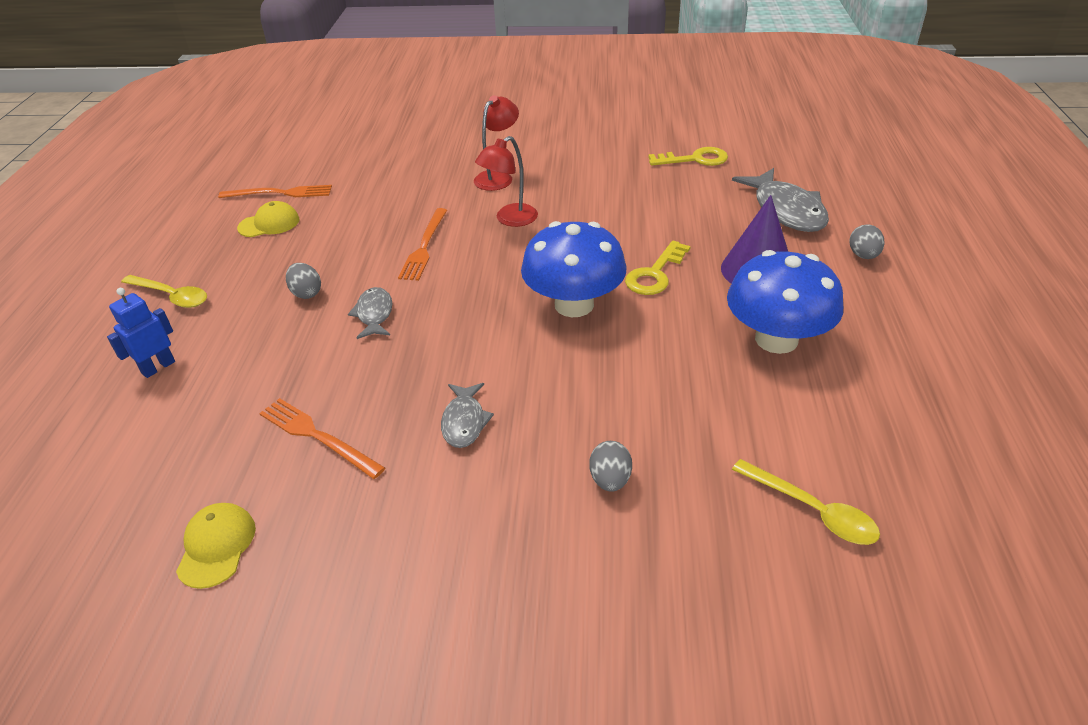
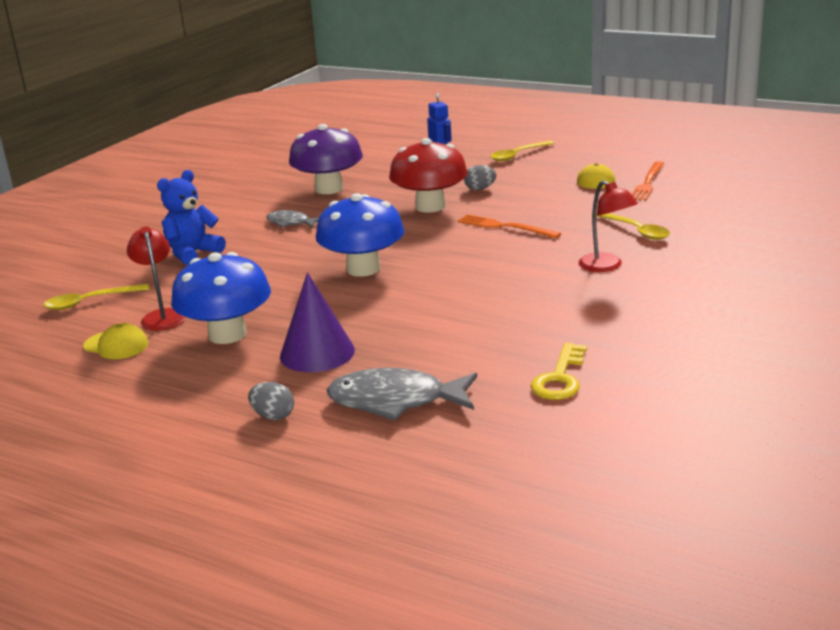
camera: 115 degrees right, 15 degrees down
yellow cap [176,503,256,589] -> yellow cap moved to [83,323,149,359]
orange fork [259,398,385,479] -> purple mushroom [289,124,363,194]
grey fish [348,287,392,339] -> red mushroom [389,138,468,213]
red lamp [475,136,538,227] -> red lamp moved to [127,226,186,331]
grey egg [590,441,632,492] -> blue teddy bear [157,170,226,265]
yellow key [625,241,691,295] -> none
none -> yellow spoon [596,213,670,240]

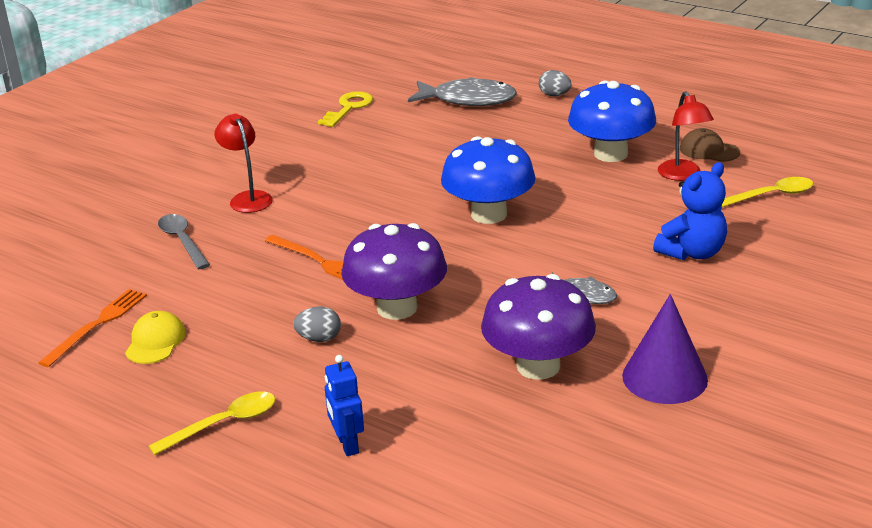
camera: 175 degrees left, 5 degrees up
yellow cap [83,323,149,359] -> brown cap [680,128,740,162]
purple cone [280,272,355,372] -> purple cone moved to [622,294,708,404]
red mushroom [389,138,468,213] -> purple mushroom [341,223,447,320]
yellow spoon [596,213,670,240] -> grey spoon [158,214,210,269]

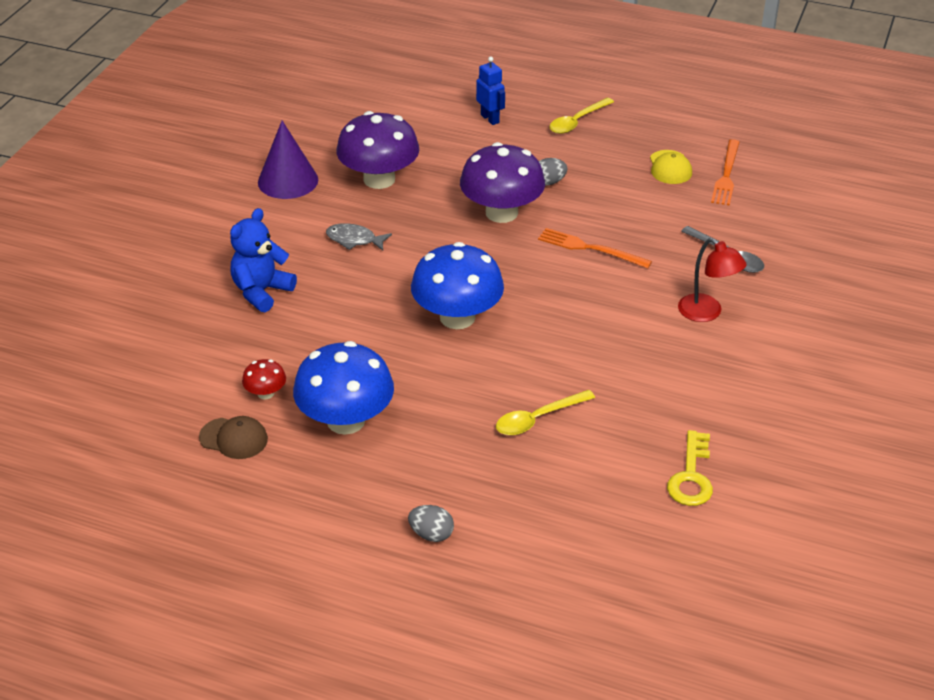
camera: 165 degrees right, 10 degrees up
grey fish [408,77,517,106] -> none
red lamp [658,91,714,181] -> red mushroom [242,359,286,400]
yellow spoon [722,177,813,207] -> yellow spoon moved to [496,390,595,436]

